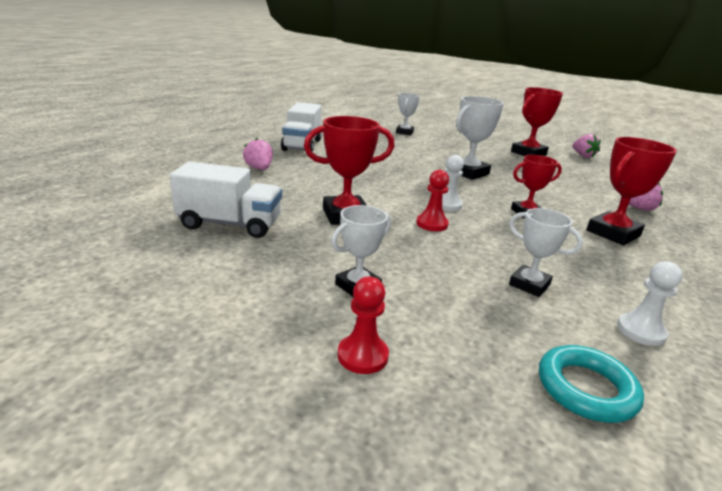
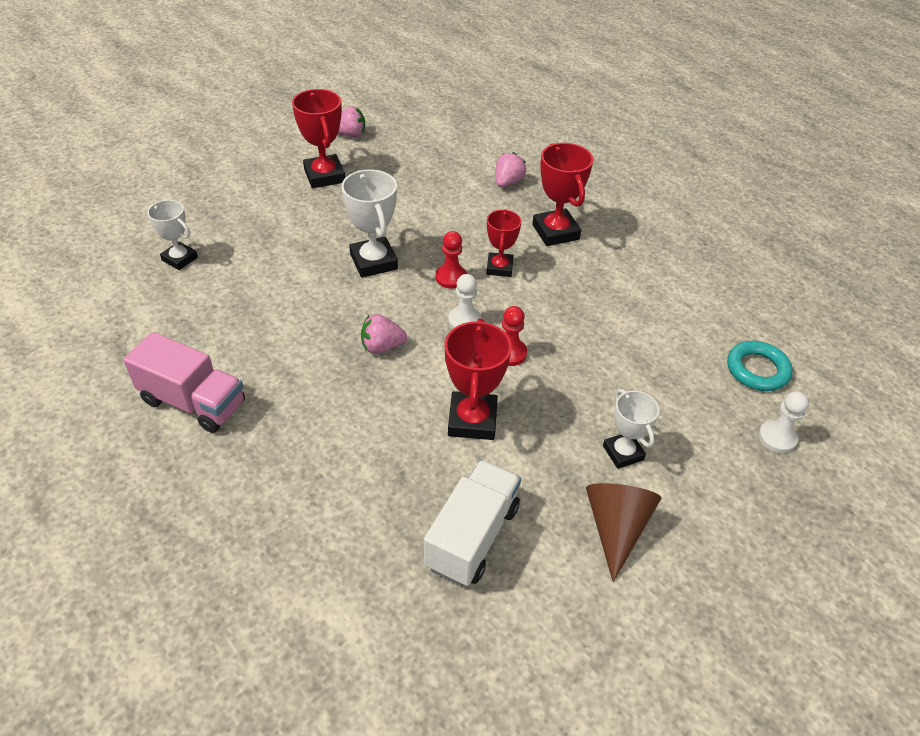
camera: 70 degrees left, 20 degrees up
pink strawberry [243,138,273,170] -> pink strawberry moved to [361,314,407,354]
white truck [281,102,322,152] -> pink truck [123,332,245,433]
red pawn [338,277,389,374] -> red pawn moved to [436,231,467,289]
white trophy [509,208,583,297] -> none
white pawn [617,261,683,346] -> white pawn moved to [758,391,809,453]
none -> brown cone [586,483,661,582]

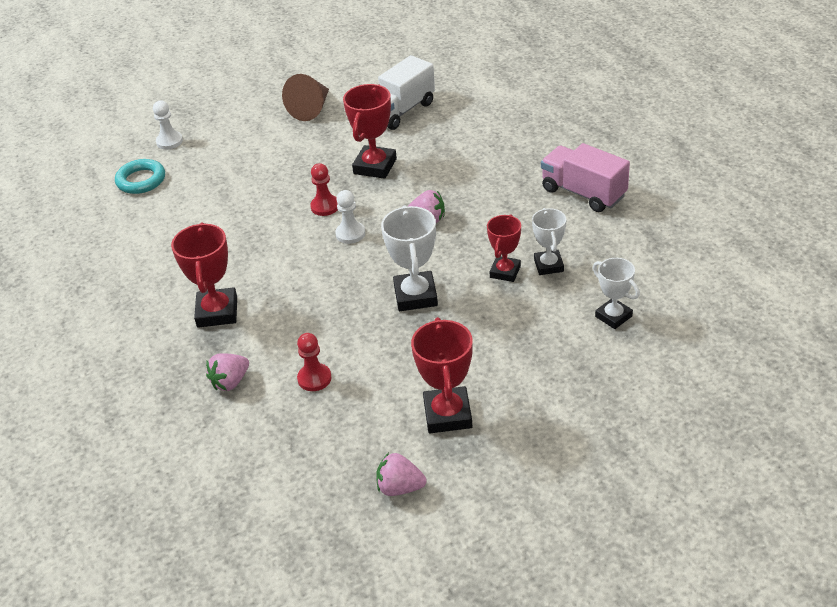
camera: 160 degrees left, 5 degrees down
red pawn [436,231,467,289] -> red pawn moved to [297,333,332,391]
red trophy [486,209,522,277] -> red trophy moved to [487,214,521,282]
white trophy [603,389,659,469] -> white trophy moved to [532,208,567,275]

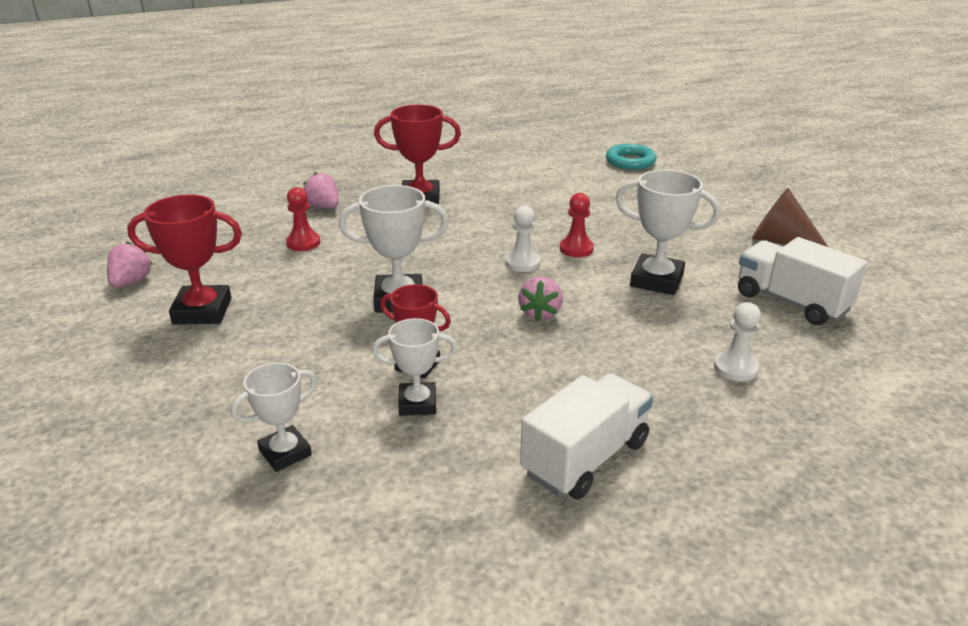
camera: 90 degrees right, 10 degrees down
white pawn [153,101,183,150] -> white pawn moved to [714,302,761,382]
red trophy [343,84,397,179] -> white trophy [615,169,721,295]
pink truck [541,143,630,212] -> white truck [520,373,653,499]

